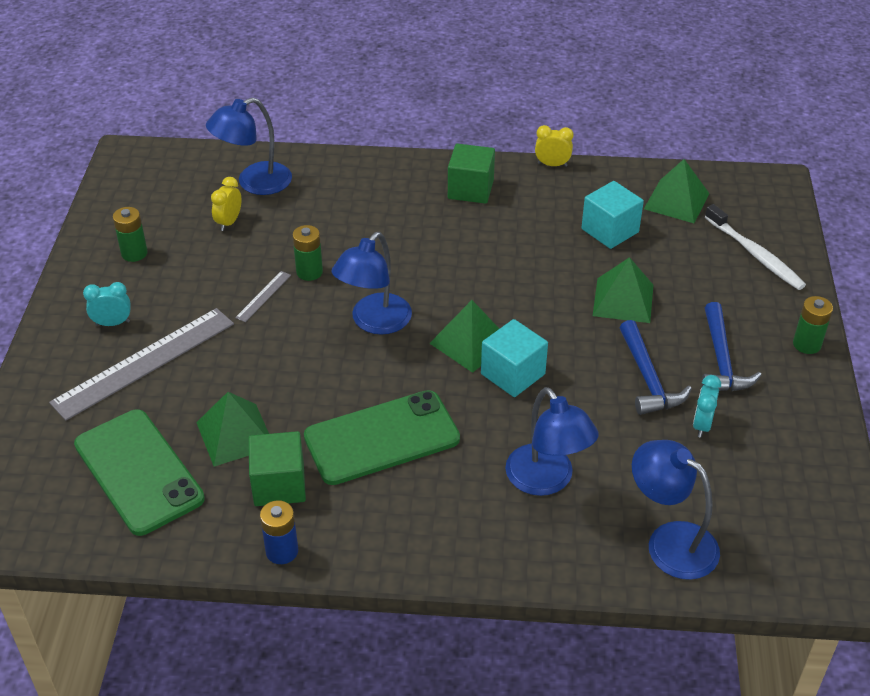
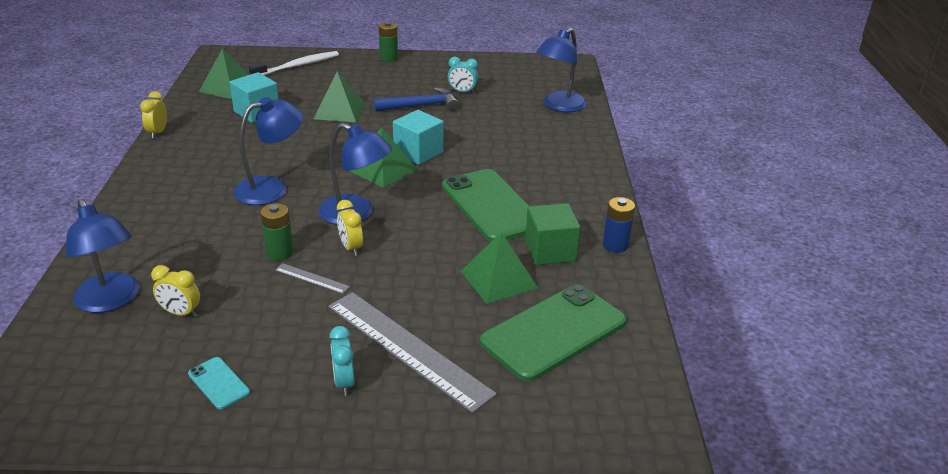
camera: 95 degrees left, 10 degrees down
green battery [113,207,148,262] -> turquoise phone [188,357,250,410]
green cube [448,144,495,204] -> none
blue lamp [505,387,599,496] -> blue lamp moved to [233,97,303,205]
blue hammer [702,302,761,391] -> none
none -> yellow clock [337,200,363,256]

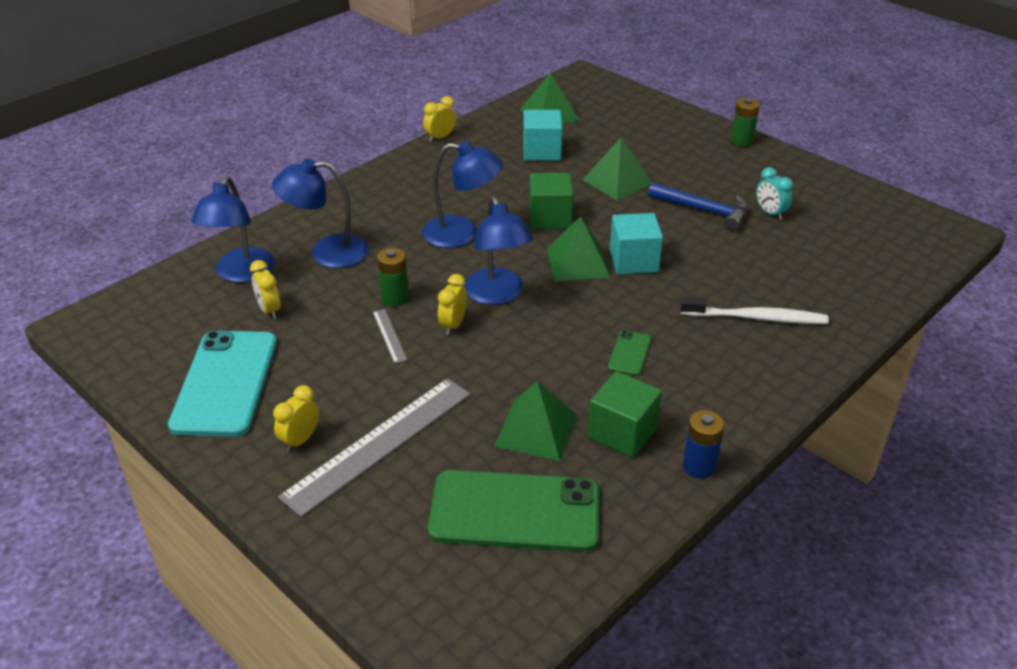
camera: 45 degrees right, 5 degrees up
turquoise phone [188,357,250,410] -> turquoise phone [168,330,277,437], size x2.29
white toothbrush [249,51,339,76] -> white toothbrush moved to [680,296,829,324]
grey ruler [328,292,497,413] -> grey ruler turned 45 degrees clockwise [278,378,471,517]
turquoise clock [329,326,355,396] -> yellow clock [273,385,319,452]
green phone [442,169,529,242] -> green phone [608,330,651,376], size x0.44
blue lamp [536,28,587,112] -> blue lamp moved to [272,159,369,268]
none -> green cube [529,173,573,229]

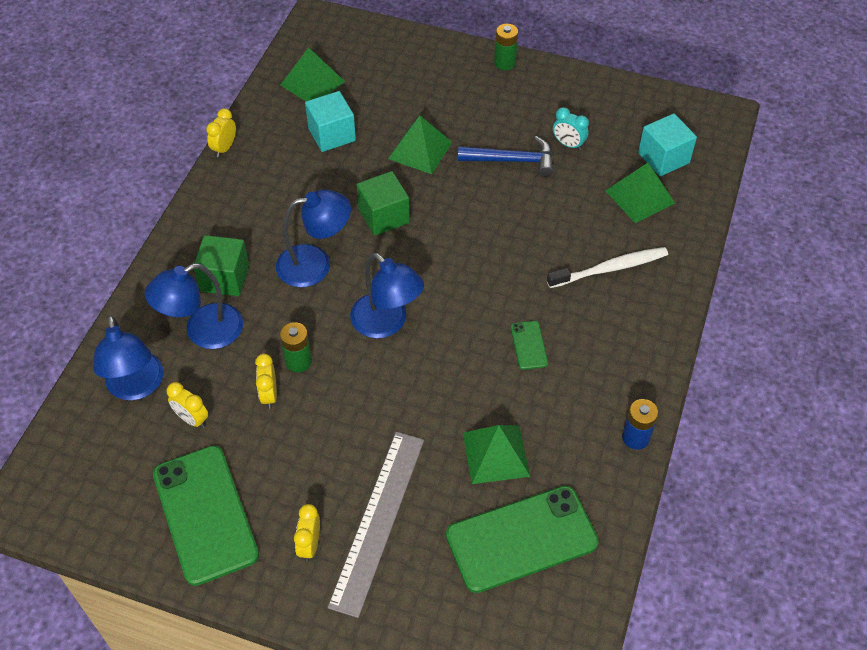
camera: 25 degrees left, 15 degrees up
turquoise phone [168,330,277,437] -> green phone [153,446,259,586]
grey ruler [373,309,408,364] -> none
yellow clock [438,274,467,335] -> yellow clock moved to [255,354,277,409]
green pyramid [547,216,610,281] -> green pyramid moved to [606,163,675,223]
green cube [588,371,662,458] -> green cube moved to [194,235,249,296]
turquoise cube [610,213,663,274] -> turquoise cube moved to [638,114,697,176]

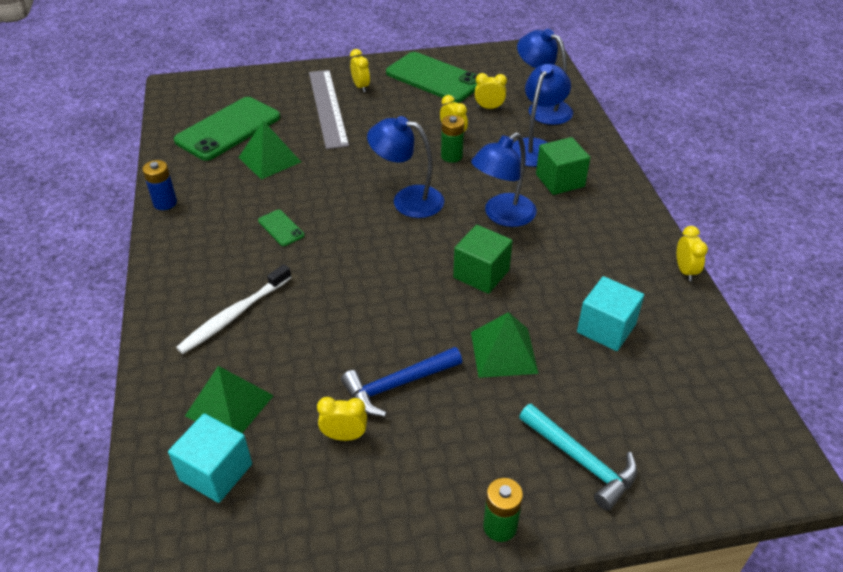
camera: 150 degrees right, 10 degrees down
green pyramid [281,47,345,101] -> none
turquoise clock [553,107,589,150] -> yellow clock [317,397,367,441]
none -> turquoise hammer [519,404,638,511]

